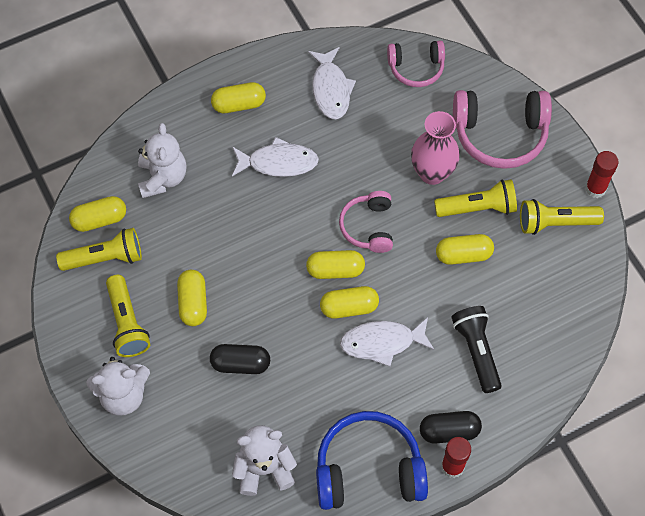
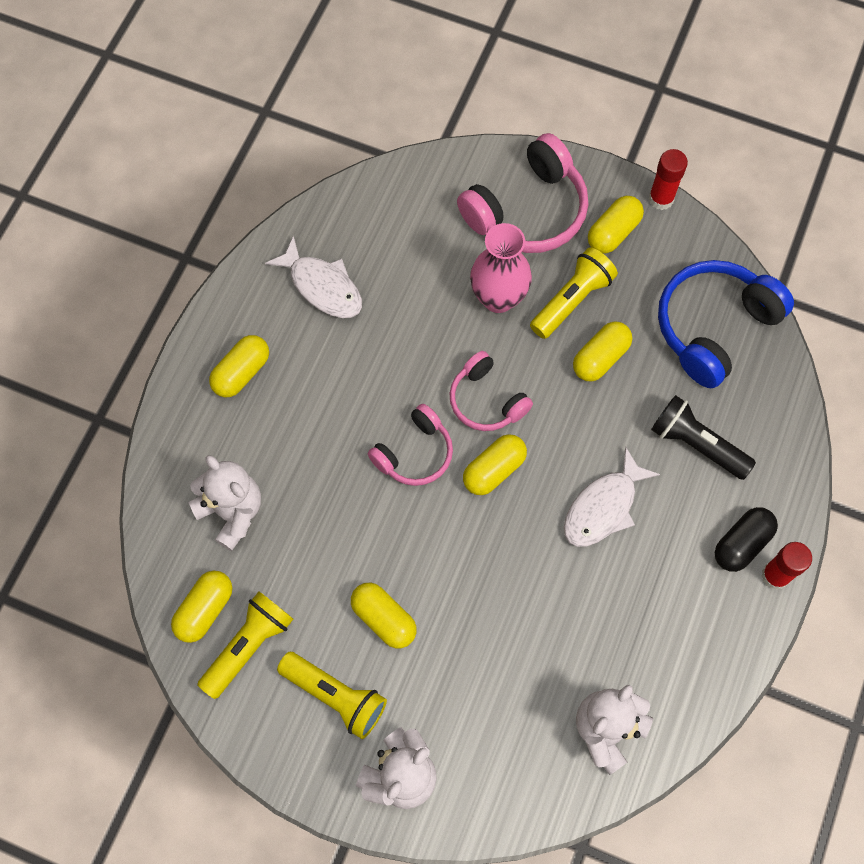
camera: 40 degrees left, 5 degrees up
black capsule [210,344,270,374] -> none
white fish [232,137,319,177] -> none
blue headphones [316,411,428,510] -> blue headphones moved to [658,260,794,388]
yellow capsule [320,286,379,319] -> yellow capsule moved to [588,196,644,254]
pink headphones [387,40,445,87] -> pink headphones moved to [368,404,453,486]
yellow flashlight [520,199,604,235] -> none

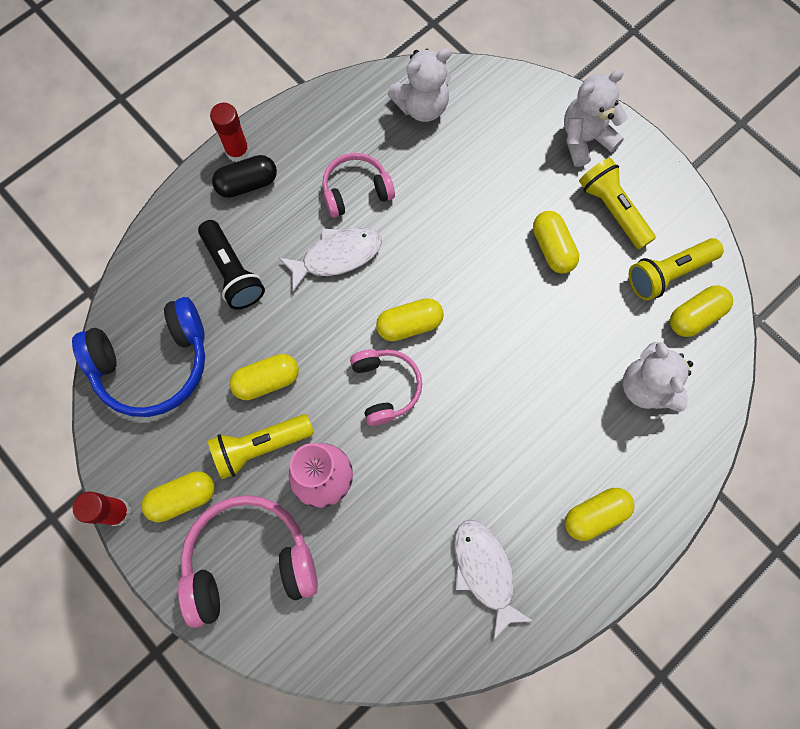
camera: 155 degrees left, 5 degrees up
pink headphones [368,404,453,486] -> pink headphones moved to [322,153,395,218]

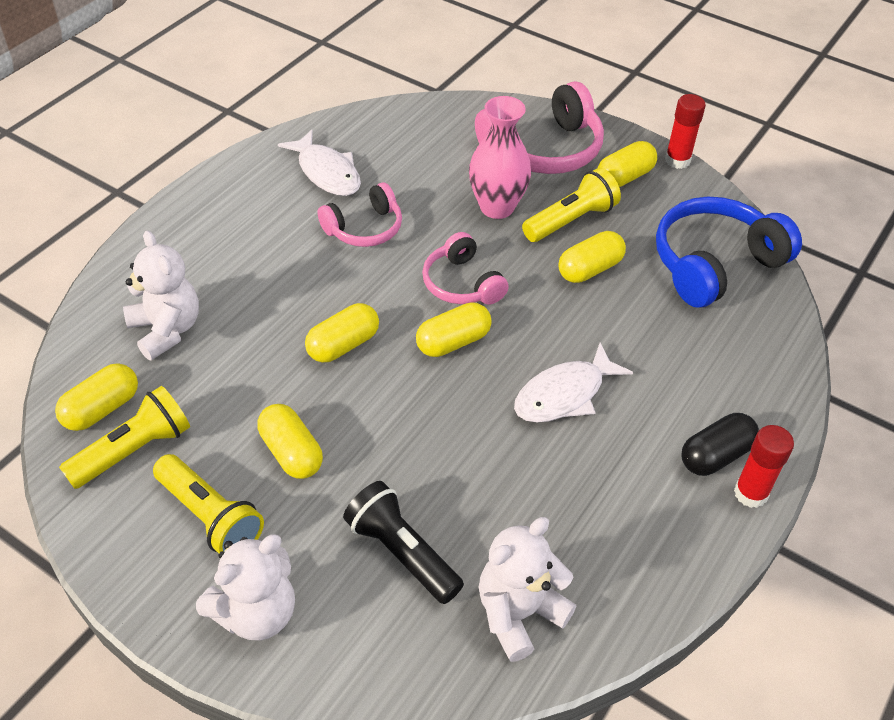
camera: 165 degrees right, 25 degrees down
black flashlight [198,220,265,310] -> black flashlight moved to [343,481,464,604]
pink headphones [322,153,395,218] -> pink headphones moved to [318,183,402,247]
yellow capsule [565,488,635,541] -> yellow capsule moved to [305,303,379,362]

